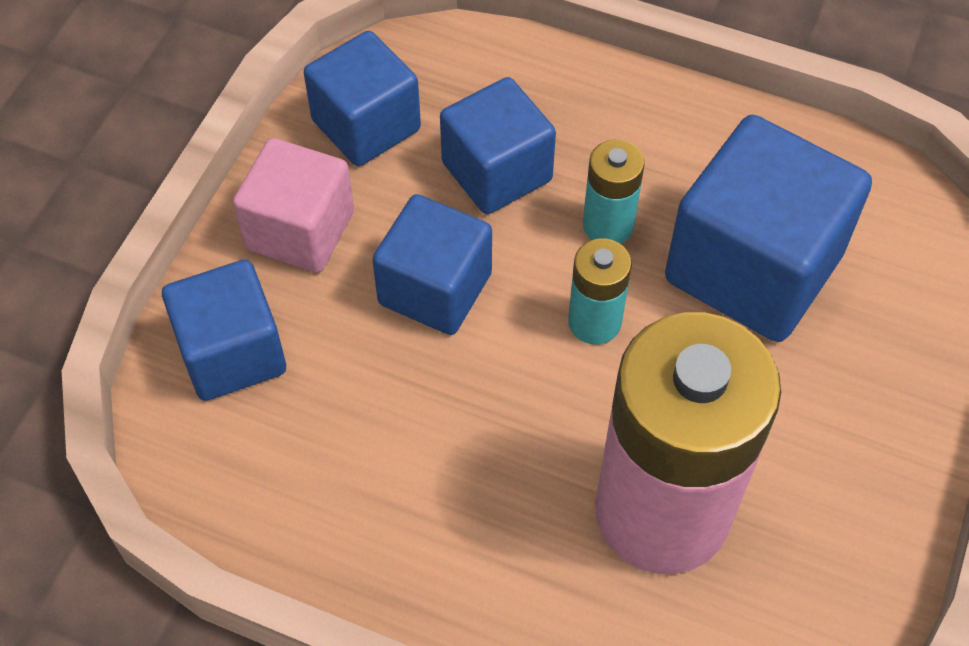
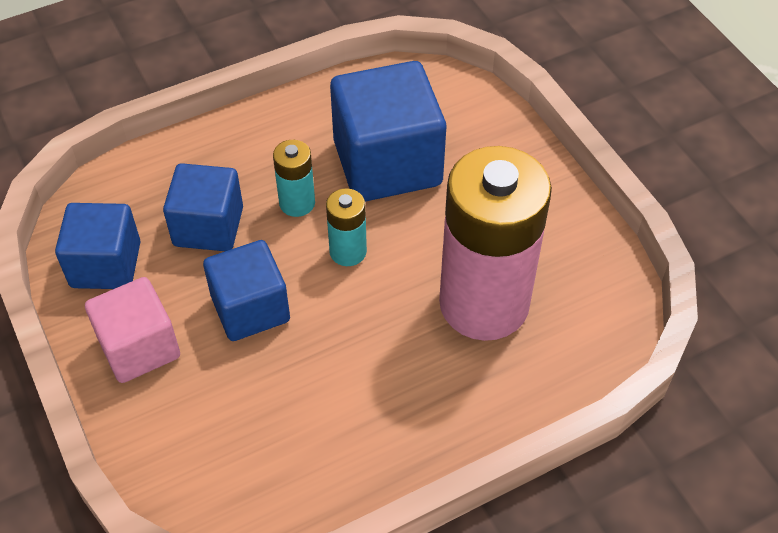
camera: 50 degrees left, 5 degrees down
blue cube [162,260,286,401] -> none

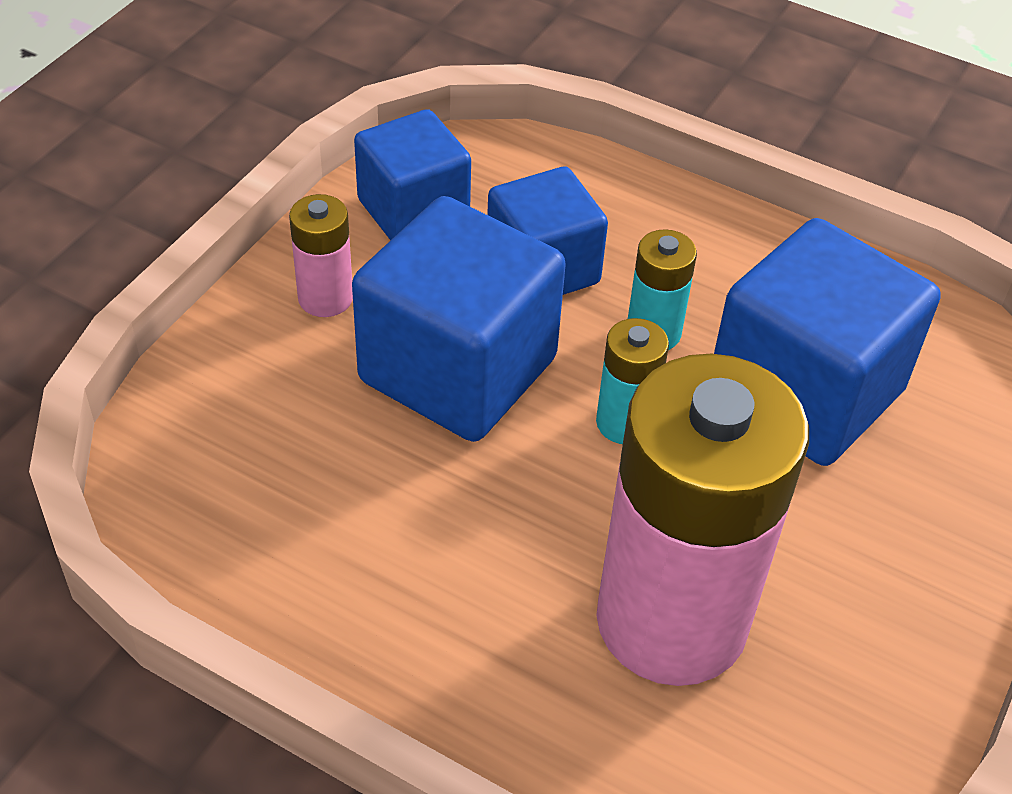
camera: 55 degrees right, 5 degrees down
pink cube [85,277,180,383] -> pink battery [289,194,353,317]
blue cube [203,240,290,341] -> blue cube [352,196,566,442], size x1.57

